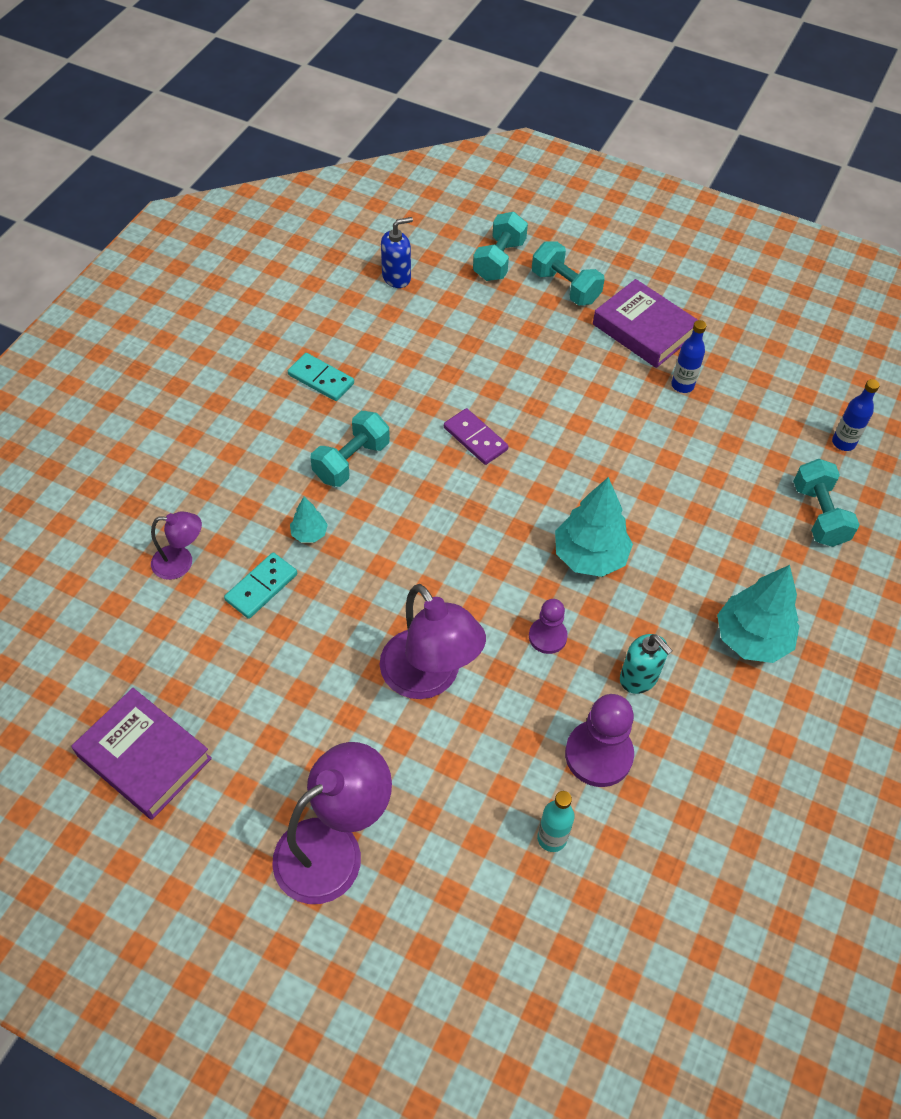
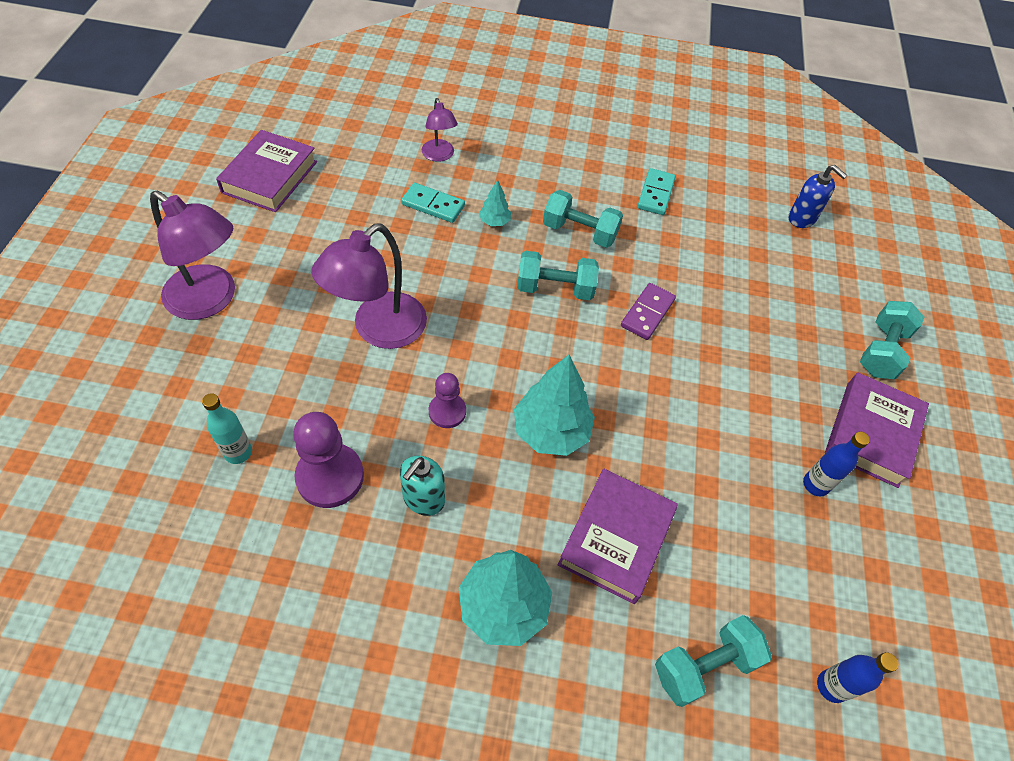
camera: 70 degrees right, 0 degrees up
turquoise dumbbell [473,212,528,281] -> turquoise dumbbell moved to [517,251,599,300]
none -> purple book [558,469,678,604]

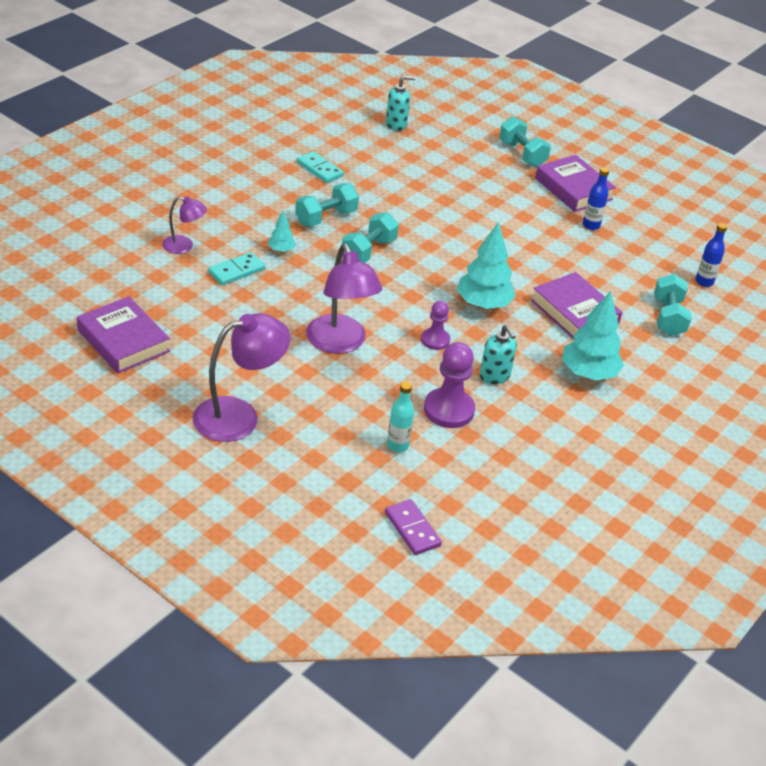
camera: 60 degrees left, 15 degrees down
purple domino [621,283,676,340] -> purple domino moved to [385,499,442,555]
blue soap dispenser [789,165,847,228] -> turquoise soap dispenser [386,75,415,131]

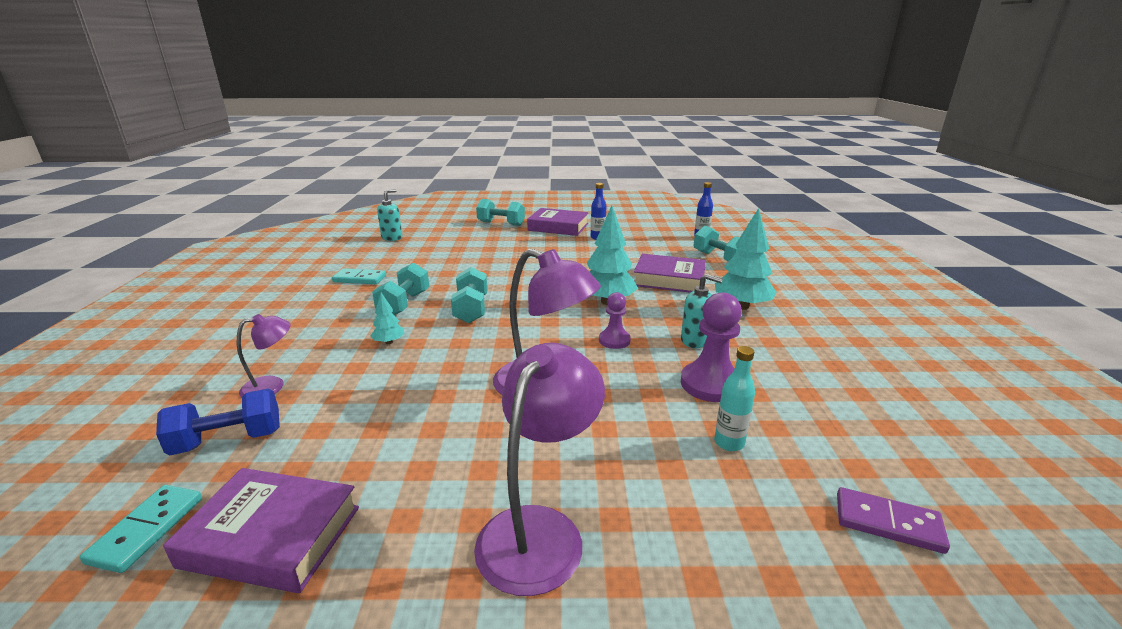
camera: 35 degrees left, 15 degrees down
turquoise domino [208,252,265,285] -> turquoise domino moved to [80,485,202,573]
none -> blue dumbbell [156,388,280,456]

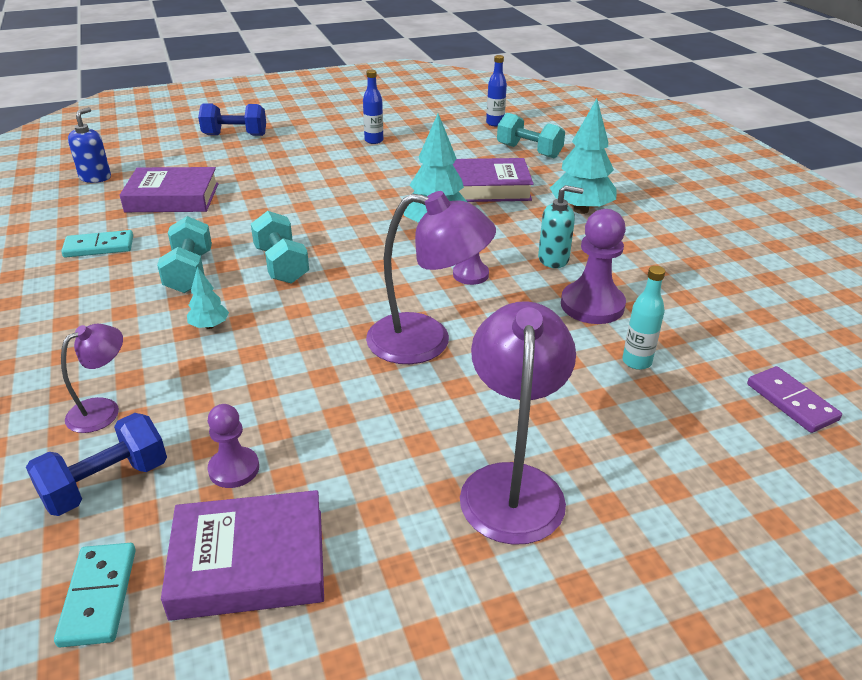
camera: 20 degrees left, 10 degrees up
turquoise soap dispenser [377,189,402,241] -> blue soap dispenser [68,107,111,183]
turquoise dumbbell [476,199,525,226] -> blue dumbbell [198,104,266,136]
purple book [527,208,588,236] -> purple book moved to [120,167,219,212]
purple domino [837,487,950,554] -> purple domino turned 60 degrees clockwise [747,366,842,433]
none -> purple pawn [208,404,259,488]

